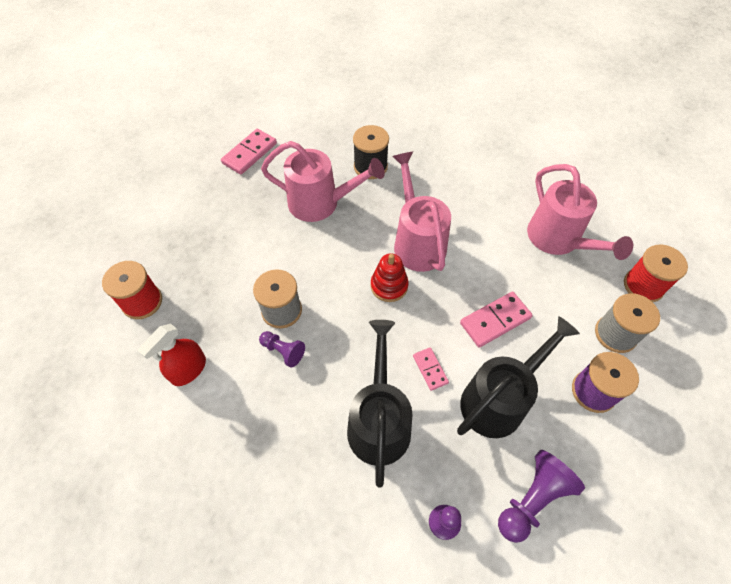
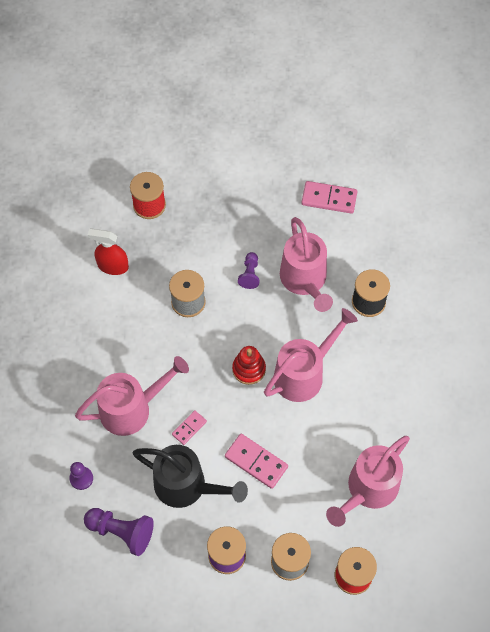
camera: 65 degrees right, 5 degrees up
purple pawn [259,331,305,368] -> purple pawn moved to [238,252,260,289]
black watering can [347,320,413,488] -> pink watering can [75,356,189,436]

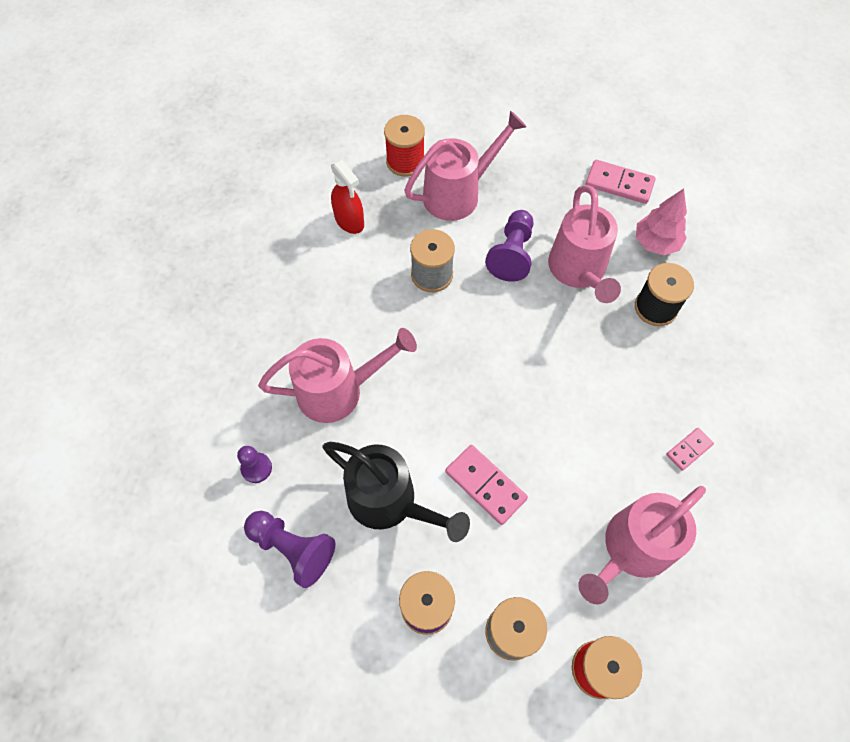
camera: 10 degrees right, 0 degrees up
red spray bottle [88,228,129,275] -> red spray bottle turned 150 degrees counterclockwise [331,160,364,234]
pink domino [172,410,207,445] -> pink domino moved to [666,428,714,471]
red stacking toy [232,346,266,385] -> none
purple pawn [238,252,260,289] -> purple pawn [485,210,534,282], size x1.65
pink watering can [264,308,358,402] -> pink watering can moved to [404,111,527,221]
none -> pink tree [636,189,687,255]

